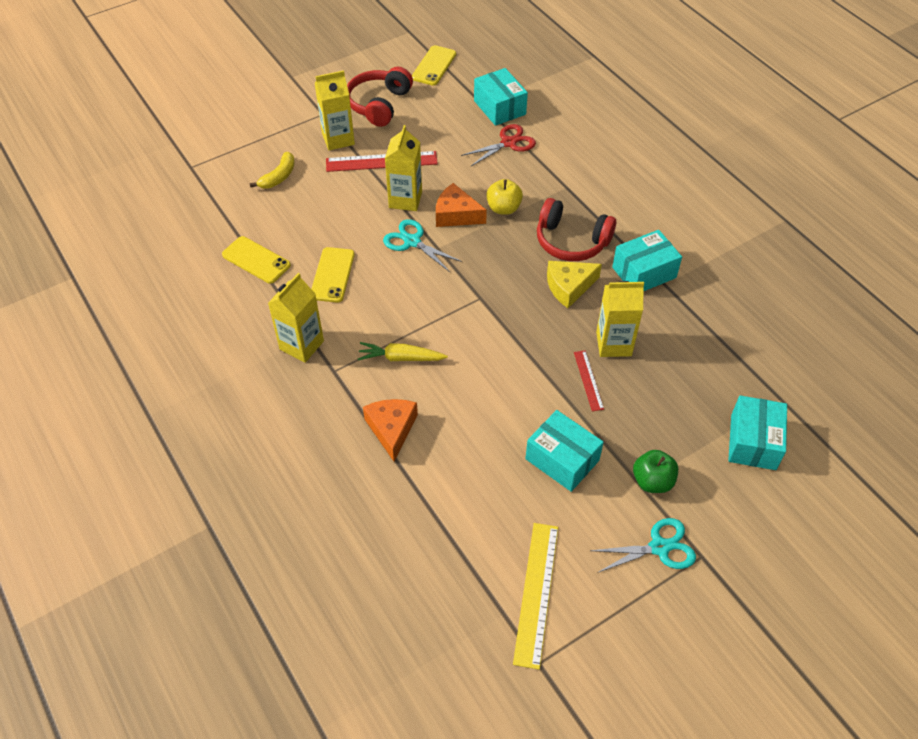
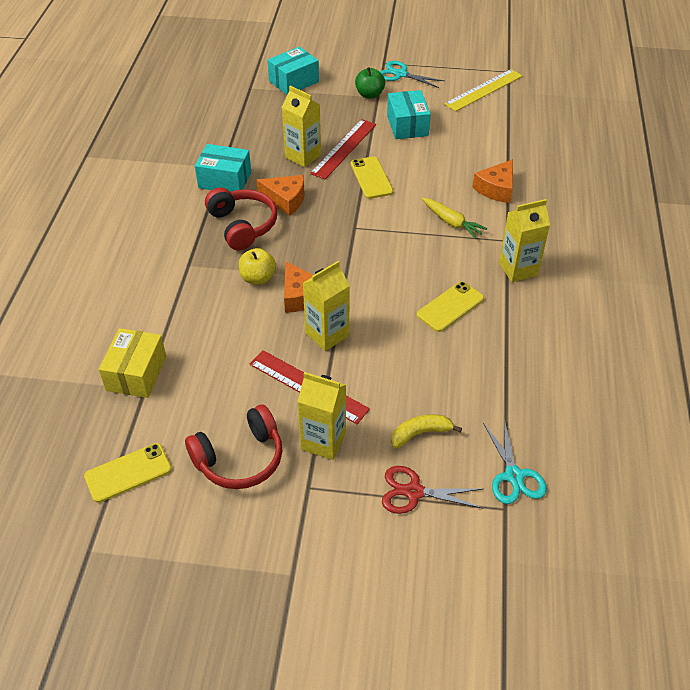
camera: 140 degrees left, 5 degrees down
yellow phone [222,236,291,284] -> yellow phone moved to [351,157,393,199]
turquoise scissors [383,219,462,272] -> turquoise scissors moved to [483,419,547,504]
red scissors [461,124,536,166] -> red scissors moved to [382,466,482,514]
turquoise box [474,68,528,126] -> yellow box [99,328,166,398]
yellow cheese [547,261,602,308] -> orange cheese [256,175,305,216]
red ruler [574,350,604,411] -> red ruler [310,119,376,179], size x1.80

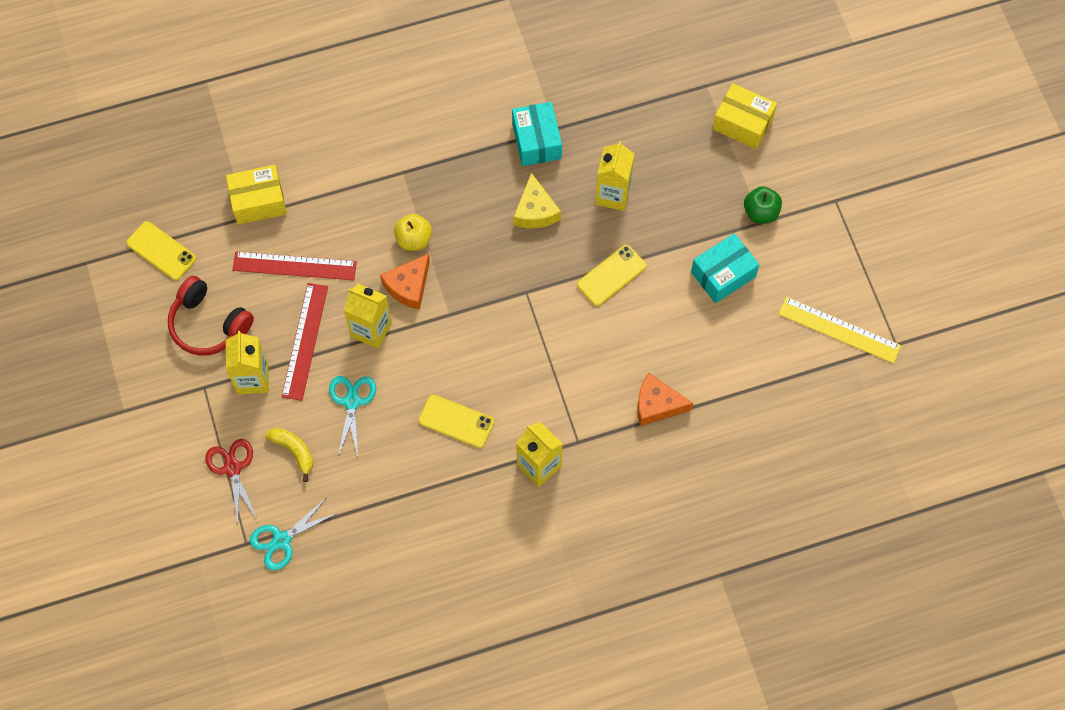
camera: 65 degrees right, 20 degrees up
red headphones [205,187,277,250] -> none
orange cheese [256,175,305,216] -> yellow cheese [513,173,561,228]
turquoise box [268,47,319,95] -> yellow box [713,83,777,149]
red ruler [310,119,376,179] -> red ruler moved to [233,252,357,280]
turquoise scissors [380,61,444,88] -> turquoise scissors moved to [329,376,376,457]
yellow carrot [422,198,487,239] -> none

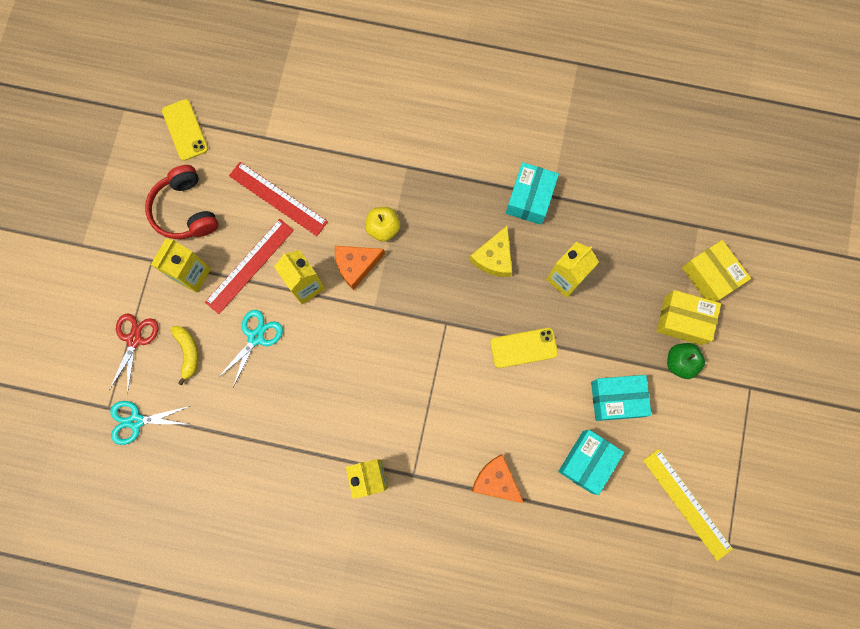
camera: 30 degrees right, 10 degrees up
yellow box [226,165,287,225] -> yellow box moved to [656,290,721,345]
yellow phone [419,394,494,448] -> none
none -> turquoise box [558,430,624,495]

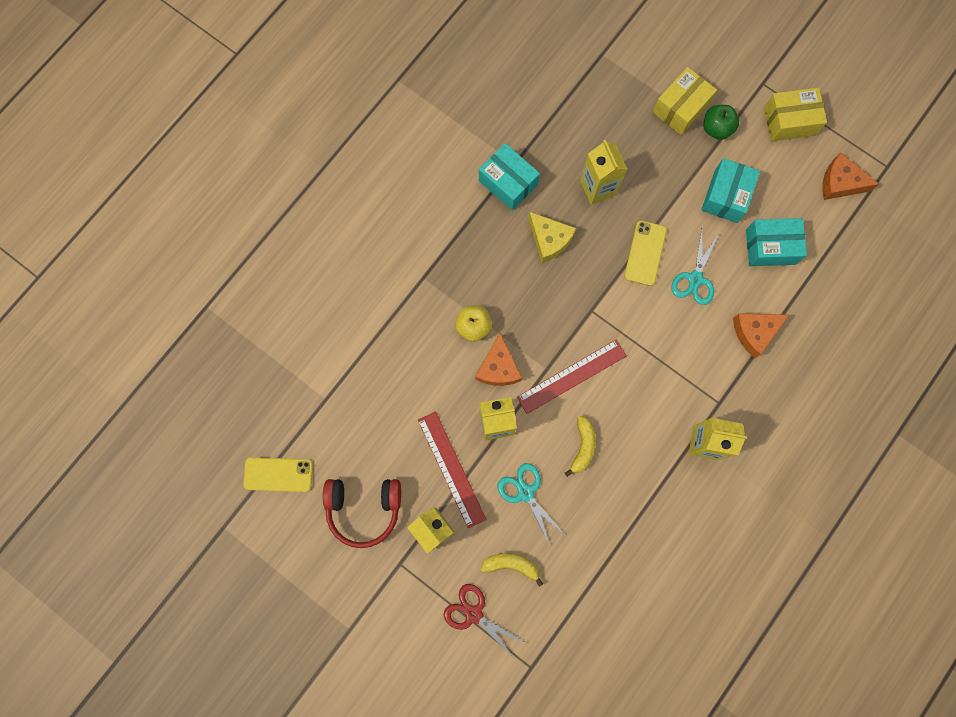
camera: 65 degrees left, 0 degrees up
turquoise scissors [110,401,191,445] -> turquoise scissors moved to [671,230,719,305]
red ruler [229,162,328,236] -> red ruler moved to [517,340,627,414]
turquoise box [558,430,624,495] -> turquoise box turned 60 degrees counterclockwise [746,218,807,266]
yellow ruler [643,449,733,561] -> orange cheese [822,153,879,200]
yellow box [682,240,751,302] -> yellow box moved to [764,88,827,141]
none -> yellow banana [565,416,596,477]

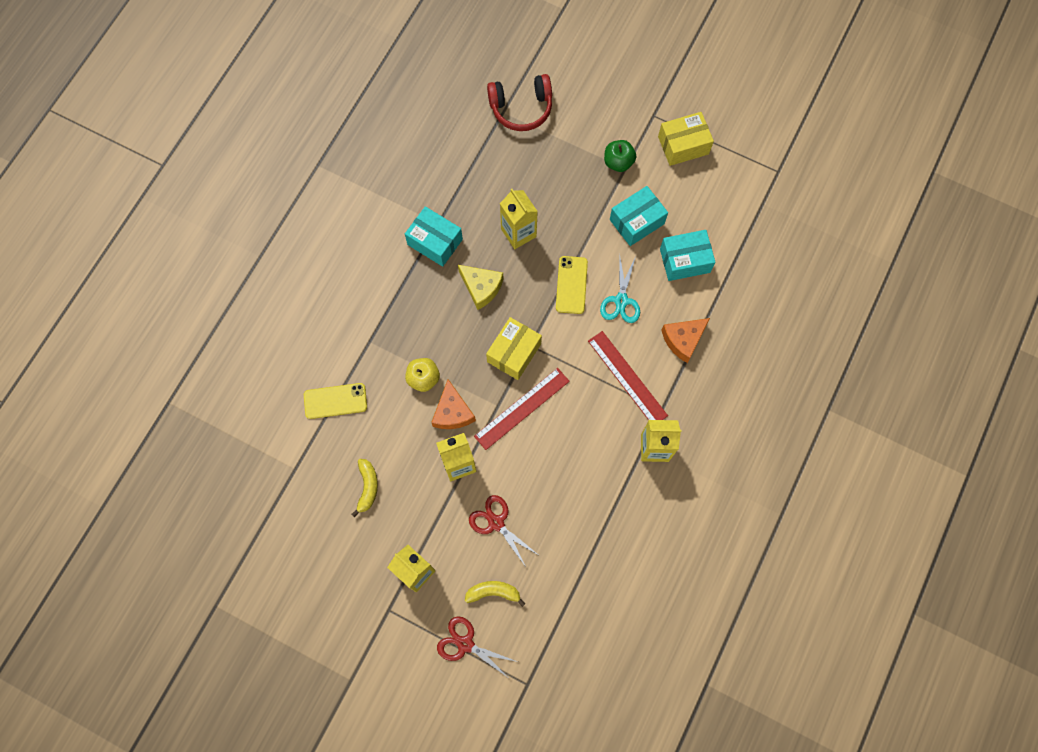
camera: 10 degrees left, 5 degrees down
yellow phone [243,457,313,492] -> yellow phone moved to [304,383,367,419]
red headphones [323,479,401,548] -> red headphones moved to [487,74,552,131]
red ruler [418,411,486,528] -> red ruler moved to [588,331,668,420]
turquoise scissors [497,463,565,545] -> red scissors [469,495,538,567]
yellow banana [565,416,596,477] -> yellow banana moved to [352,459,378,517]
yellow box [653,67,717,135] -> yellow box moved to [486,317,542,380]
turquoise box [701,158,760,223] -> turquoise box turned 45 degrees clockwise [610,186,668,246]
orange cheese [822,153,879,200] -> none

